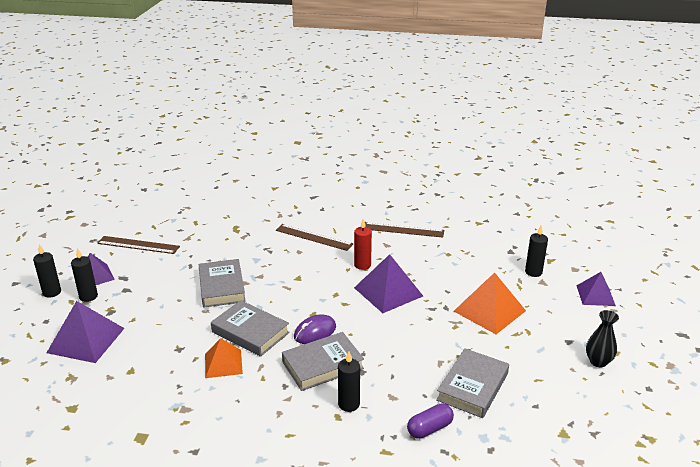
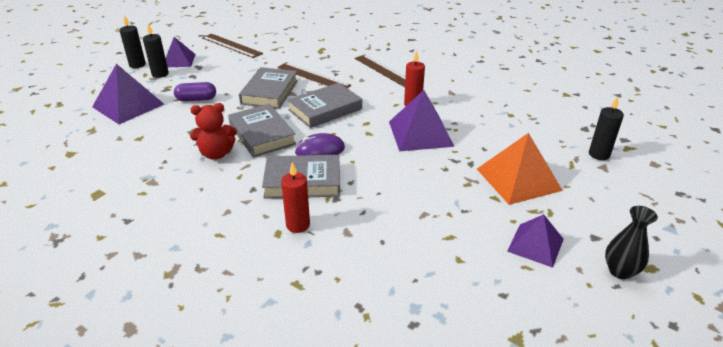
camera: 25 degrees right, 5 degrees up
orange pyramid [205,338,243,378] -> red teddy bear [190,103,237,160]
black candle [338,352,360,412] -> red candle [281,162,310,233]
brown ruler [365,222,444,238] -> brown ruler moved to [277,62,351,88]
purple capsule [407,404,454,439] -> purple capsule moved to [174,82,216,102]
grey book [436,348,509,418] -> grey book moved to [288,83,362,128]
purple pyramid [576,272,616,306] -> purple pyramid moved to [507,214,564,268]

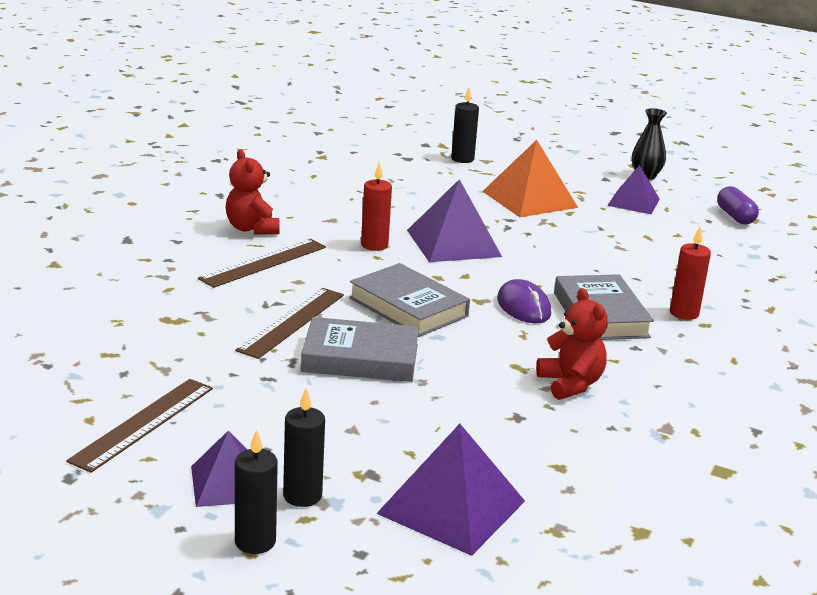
camera: 100 degrees left, 10 degrees down
purple capsule [174,82,216,102] -> purple capsule moved to [717,186,759,224]
grey book [228,104,296,157] -> none
none -> red teddy bear [226,149,280,235]

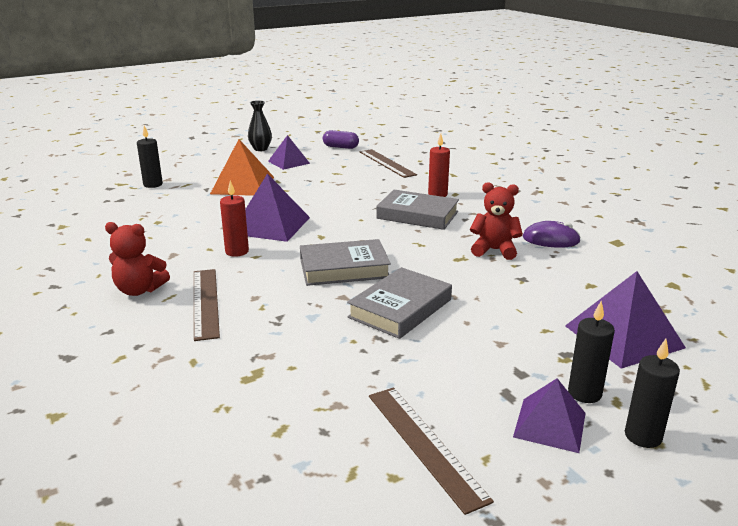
camera: 55 degrees left, 0 degrees up
brown ruler [235,288,344,359] -> brown ruler moved to [360,149,417,178]
purple mouse [497,279,551,323] -> purple mouse moved to [523,221,581,248]

